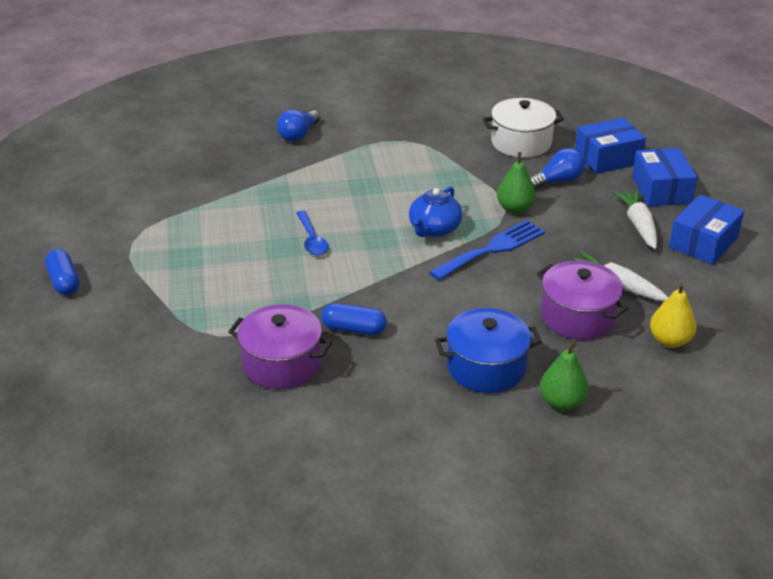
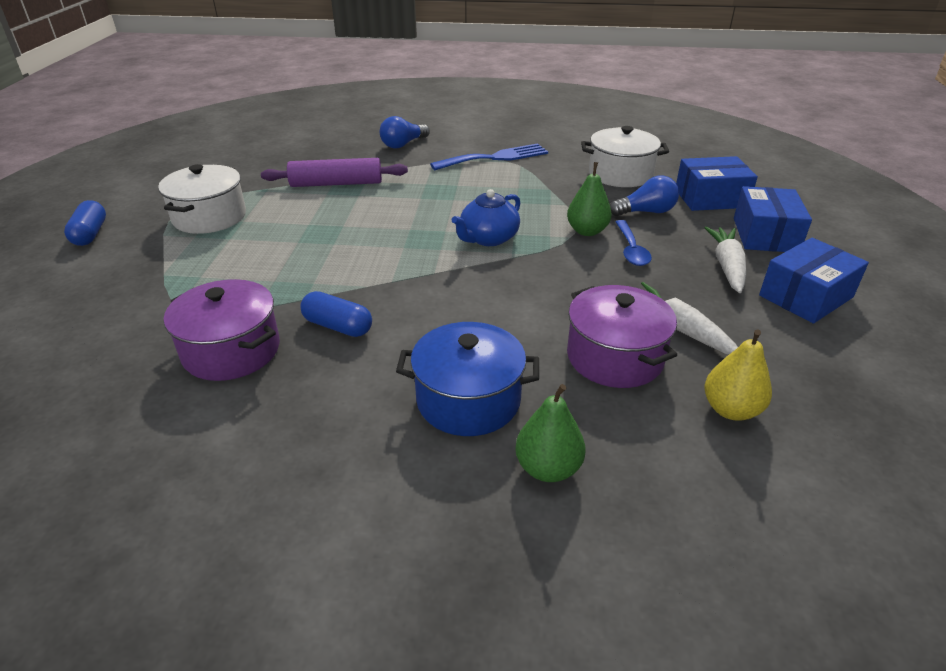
camera: 15 degrees right, 0 degrees up
blue spoon [296,210,329,256] -> blue spoon moved to [616,220,652,266]
blue fork [429,220,545,280] -> blue fork moved to [430,143,548,170]
none -> white pot [158,164,246,234]
none -> purple rolling pin [261,158,408,187]

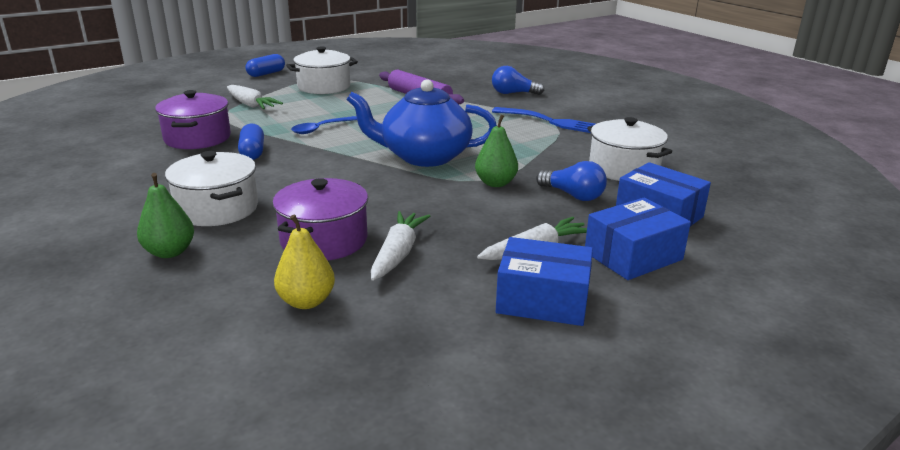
camera: 50 degrees right, 10 degrees down
blue pot [396,322,539,436] -> white pot [165,151,258,226]
blue teapot [452,189,520,246] -> blue teapot [346,79,497,167], size x1.67
blue spoon [616,220,652,266] -> blue spoon moved to [291,116,357,134]
none -> white carrot [227,85,283,109]

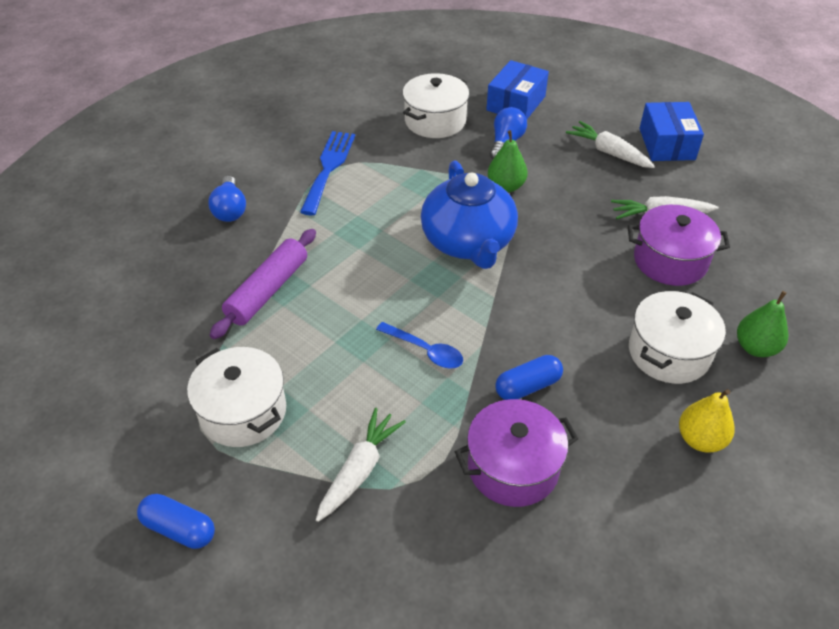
camera: 105 degrees left, 20 degrees up
yellow pear [274,214,335,309] -> yellow pear moved to [679,389,735,453]
blue box [585,198,691,280] -> none

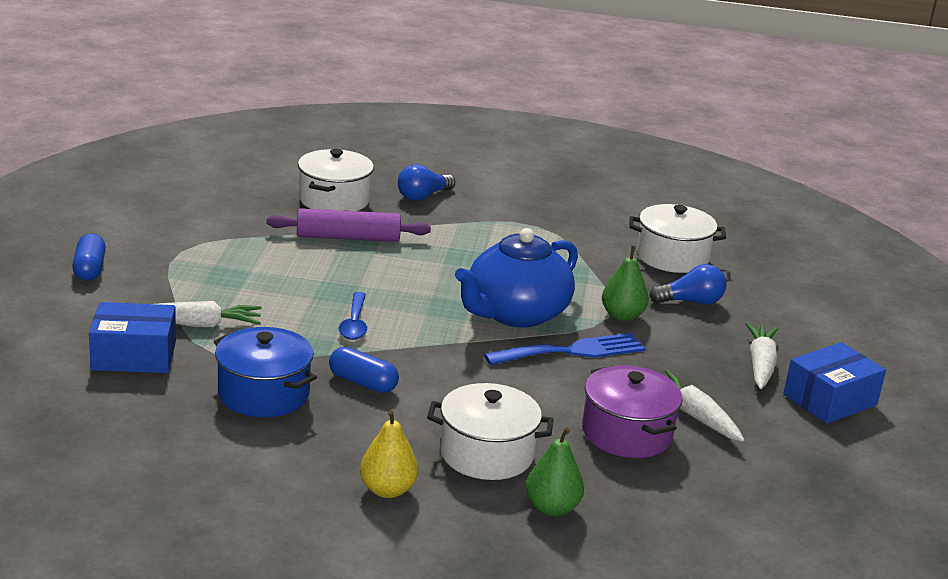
camera: 55 degrees right, 20 degrees down
white pot [187,347,286,447] -> white pot moved to [298,149,374,211]
blue fork [300,131,355,215] -> blue fork moved to [484,333,646,365]
purple pot [455,399,578,507] -> blue pot [214,327,317,417]
blue box [486,60,549,119] -> blue box moved to [89,302,176,373]

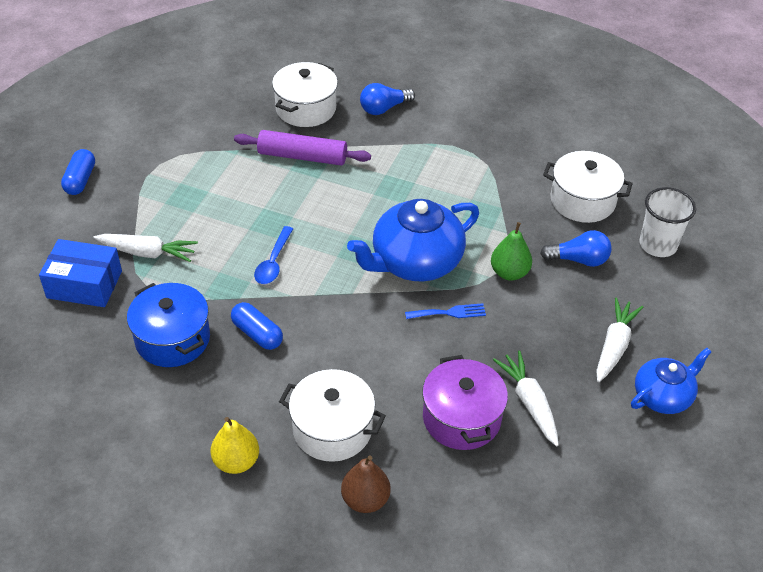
camera: 15 degrees right, 20 degrees up
blue fork [484,333,646,365] -> blue fork [405,303,486,319], size x0.56
green pear [526,427,584,517] -> brown pear [341,455,390,513]
blue box [783,342,886,424] -> blue teapot [631,348,711,414]
none -> white cup [640,187,696,257]

